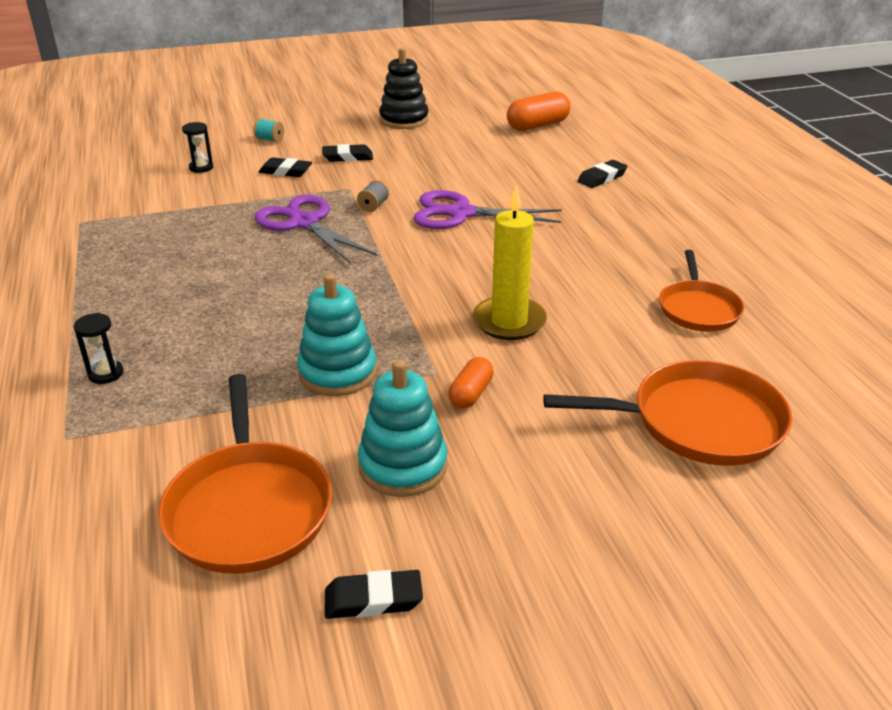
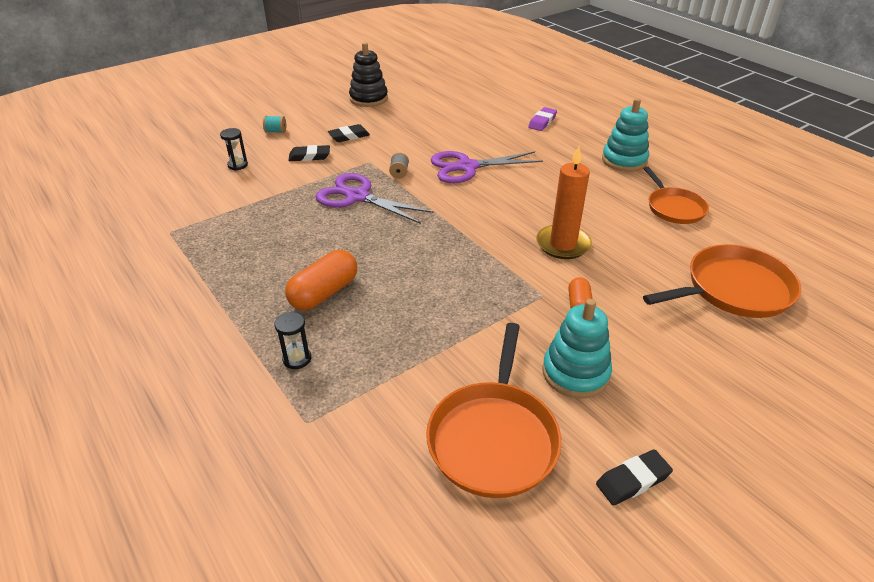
camera: 20 degrees left, 5 degrees up
orange pan [158,374,332,574] -> orange pan turned 45 degrees clockwise [426,323,562,498]
turquoise stacking toy [297,273,377,396] -> turquoise stacking toy moved to [602,98,649,172]
yellow candle [473,187,547,340] -> orange candle [536,146,592,259]
orange capsule [507,91,571,131] -> orange capsule moved to [285,250,357,310]
black eraser [578,160,628,188] -> purple eraser [528,107,557,131]

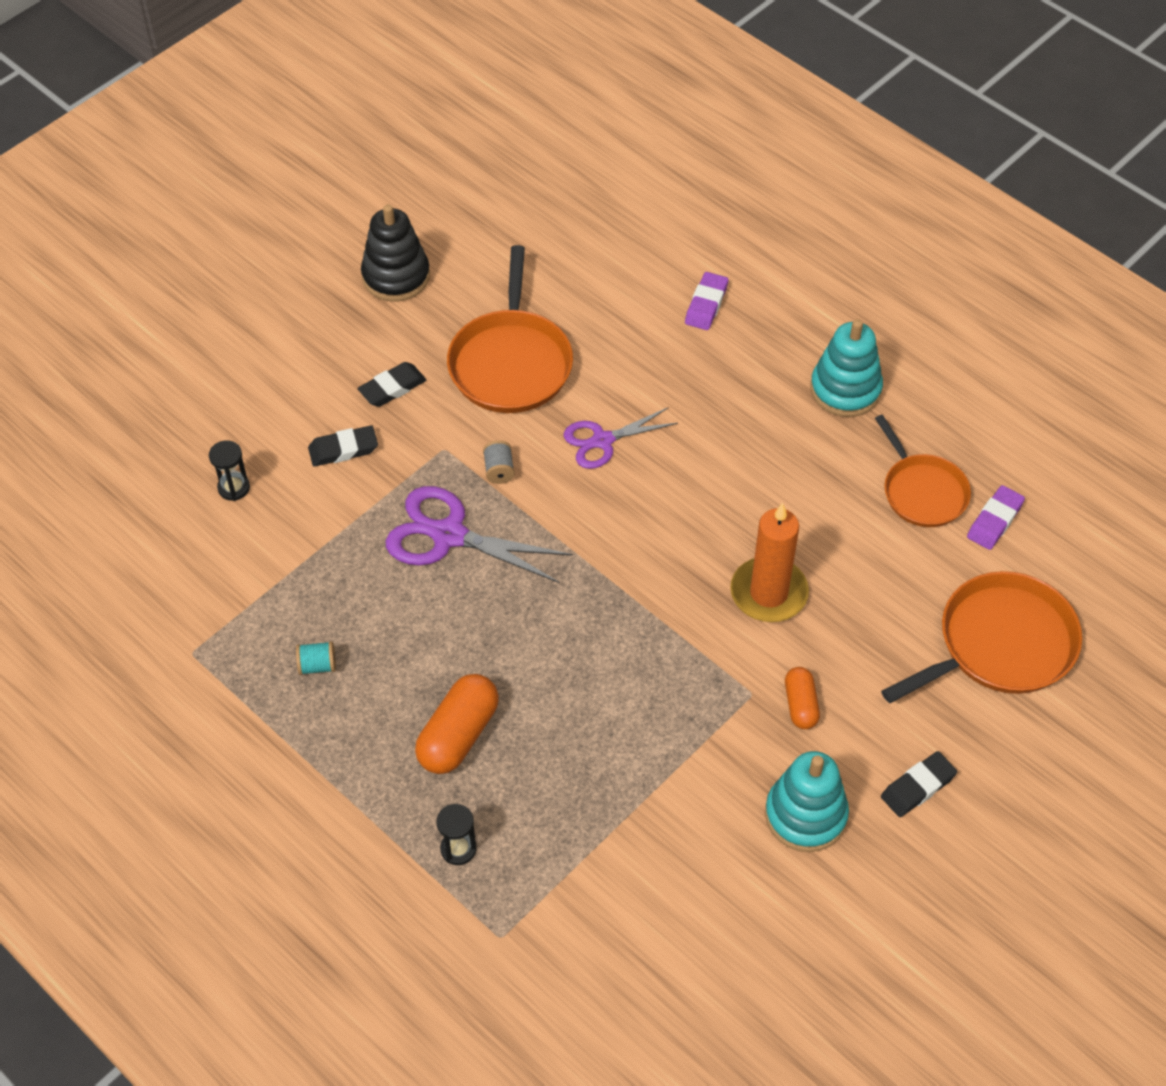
camera: 10 degrees left, 15 degrees up
turquoise spool [263,116,286,133] -> turquoise spool moved to [296,641,336,675]
orange pan [426,323,562,498] -> orange pan moved to [447,245,573,413]
purple scissors [430,151,543,183] -> purple scissors [564,407,678,469], size x0.64
black eraser [596,449,673,506] -> black eraser moved to [881,751,957,817]
none -> purple eraser [967,485,1025,550]

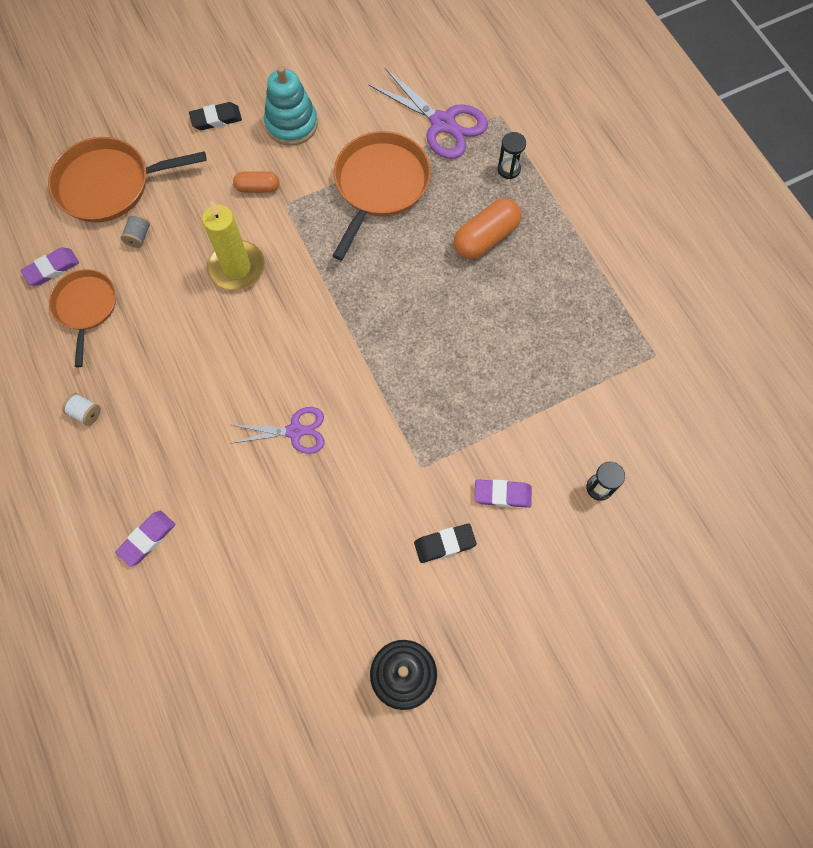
camera: 160 degrees left, 15 degrees up
turquoise spool [296,641,336,675] -> none
black eraser [308,425,378,467] -> purple eraser [474,479,532,508]
purple scissors [385,486,573,583] -> purple scissors moved to [368,68,488,159]
orange pan [447,245,573,413] -> orange pan moved to [333,131,431,260]
grey spool [483,440,515,484] -> grey spool moved to [120,214,150,248]
orange candle [730,503,809,622] -> yellow candle [202,201,265,291]
orange capsule [785,667,820,729] -> orange capsule turned 75 degrees clockwise [233,172,280,193]
turquoise stacking toy [811,319,883,417] -> white spool [62,393,101,426]

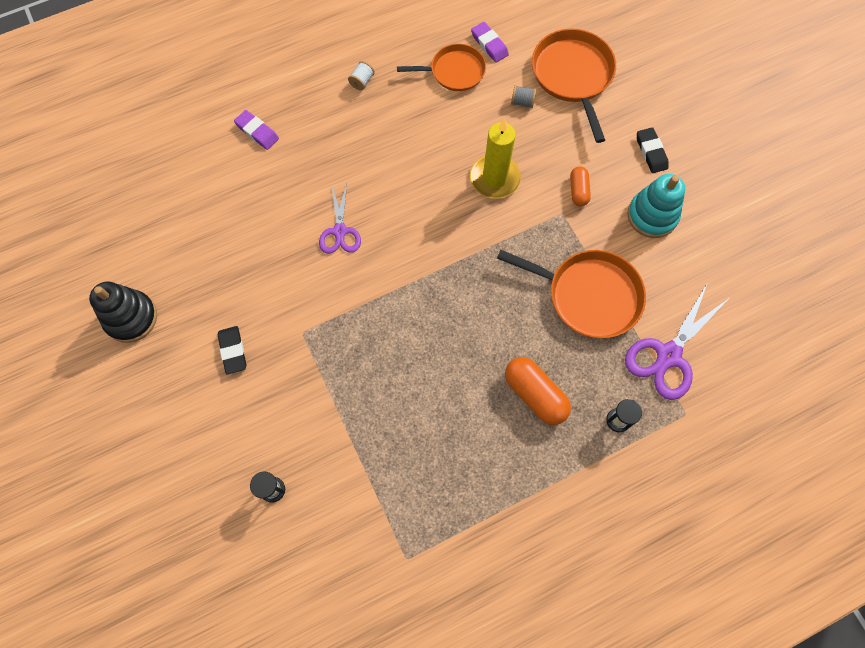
camera: 90 degrees right, 0 degrees up
purple eraser [474,479,532,508] -> none

